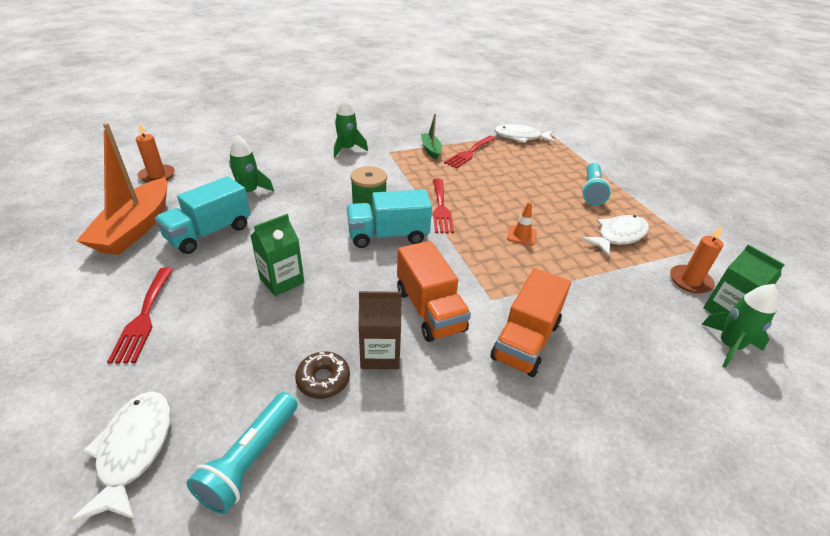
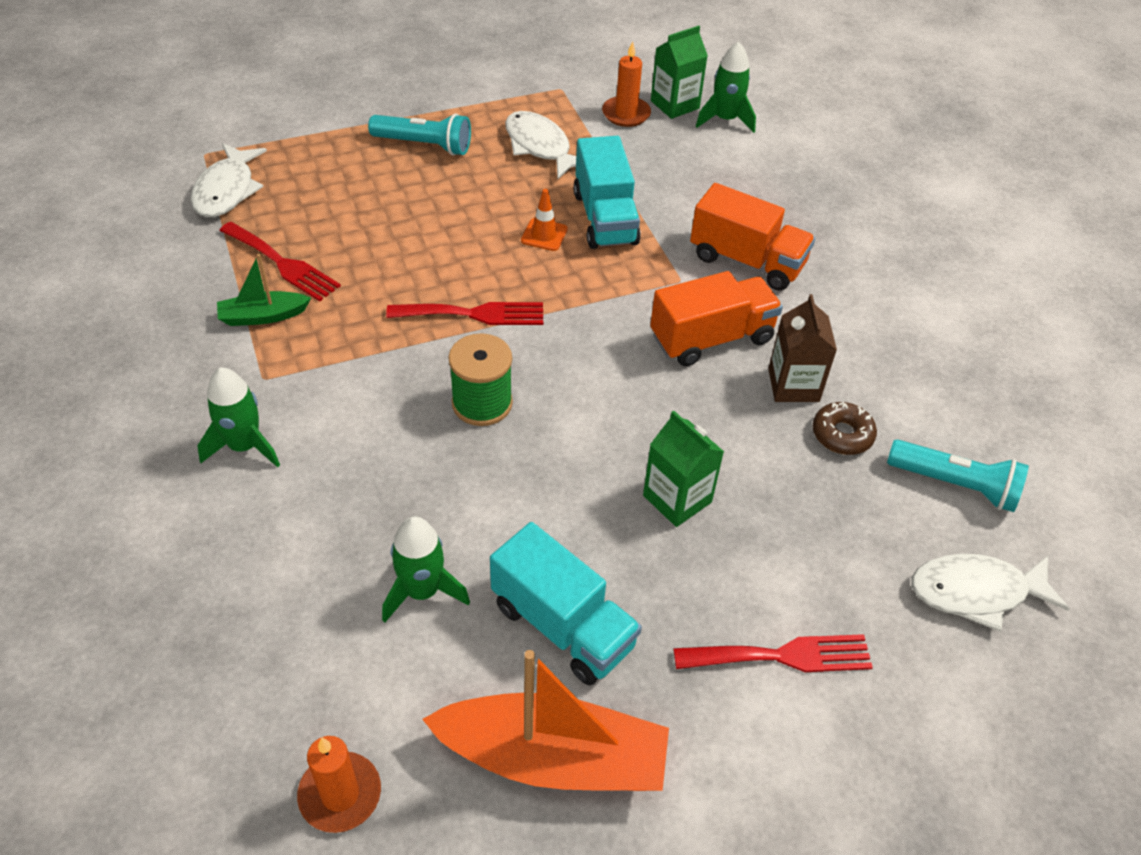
camera: 90 degrees left, 10 degrees up
turquoise truck [347,190,432,248] -> turquoise truck moved to [573,136,641,249]

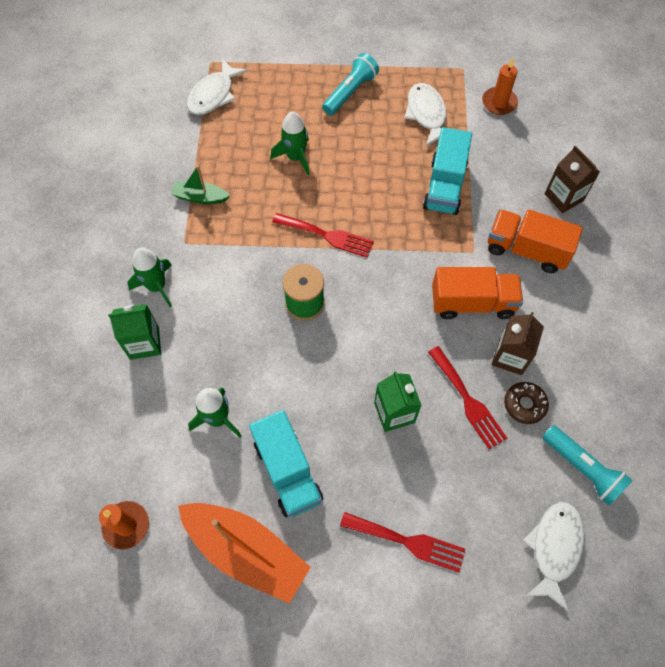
camera: 25 degrees right, 15 degrees up
red fork [219,222,341,301] -> red fork moved to [428,346,507,449]
turquoise flashlight [368,113,471,156] -> turquoise flashlight turned 90 degrees counterclockwise [322,53,379,115]
orange traffic cone [521,189,568,251] -> none
green carton [651,26,708,119] -> green carton moved to [108,304,161,360]
orange truck [690,183,815,291] -> orange truck turned 150 degrees clockwise [488,209,583,273]
green rocket [696,42,756,133] -> green rocket moved to [270,112,310,175]
white fish [911,554,1070,631] -> white fish turned 90 degrees clockwise [523,502,585,611]
none -> brown carton [545,145,600,213]

